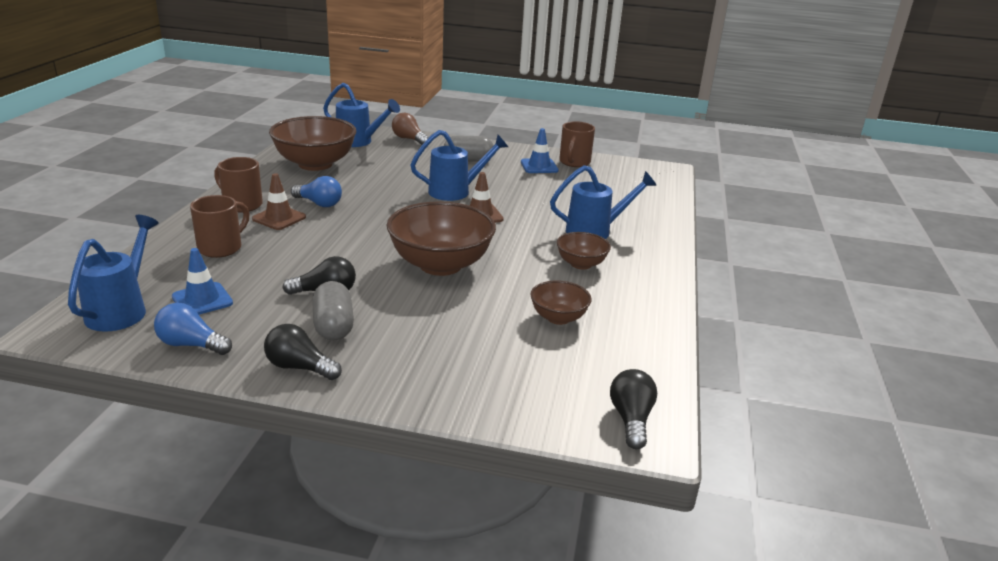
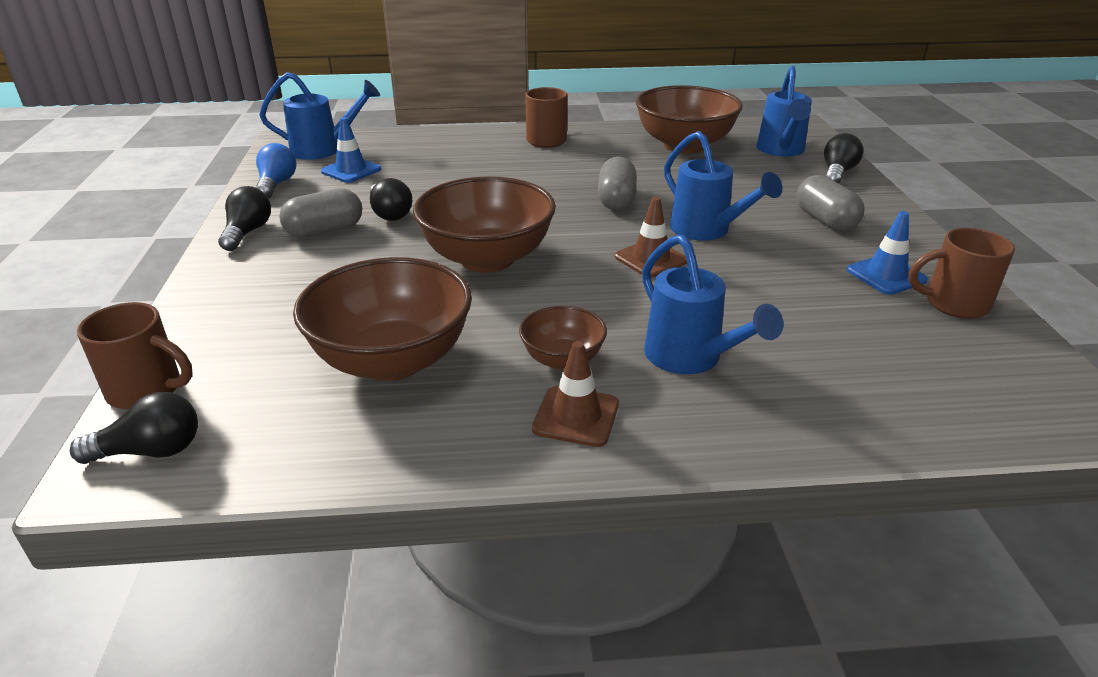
camera: 75 degrees right, 5 degrees up
brown mug [190,195,250,258] -> brown mug moved to [77,302,193,410]
brown traffic cone [252,173,306,230] -> brown traffic cone moved to [532,341,619,447]
blue light bulb [291,176,342,207] -> none
brown light bulb [392,113,429,145] -> black light bulb [824,133,863,183]
brown bowl [530,281,592,325] -> brown bowl [293,257,472,381], size x1.94
none -> grey capsule [598,157,637,210]

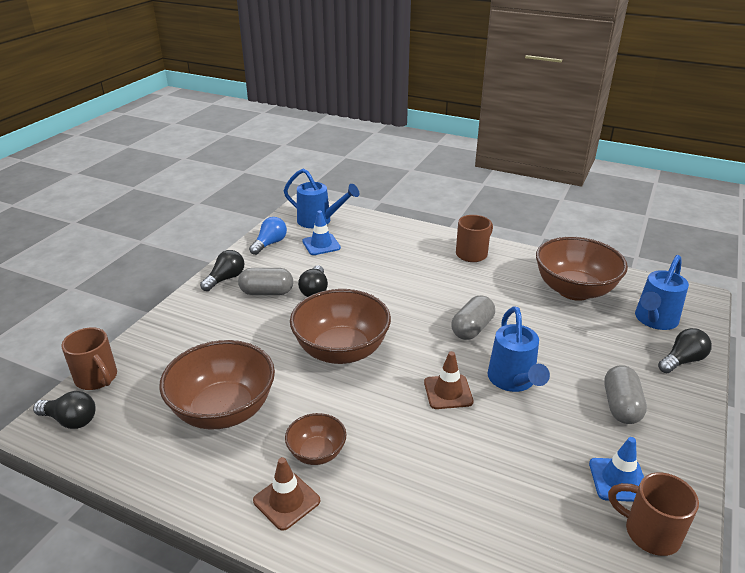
camera: 30 degrees right, 0 degrees up
blue watering can [642,234,783,374] -> none

